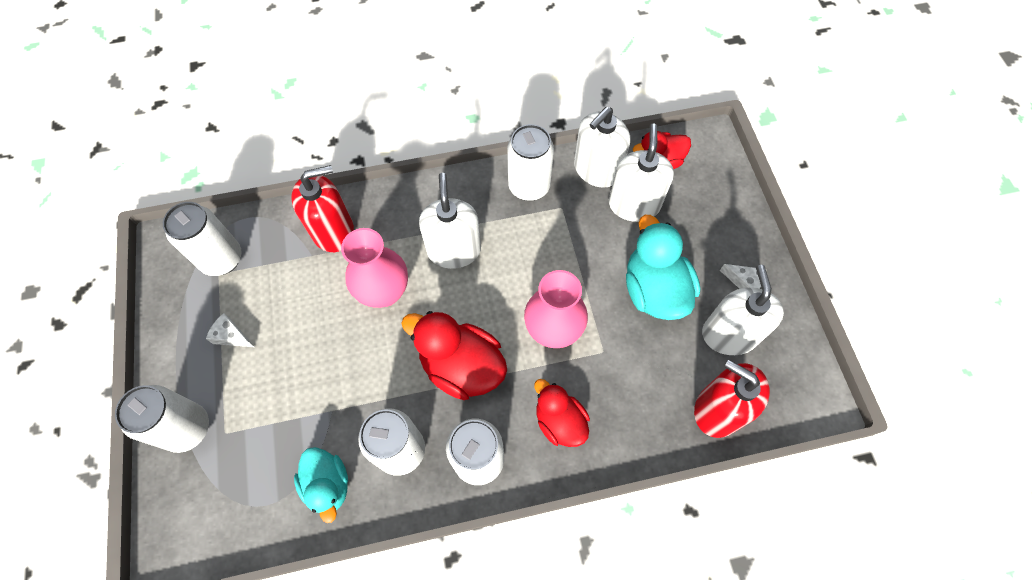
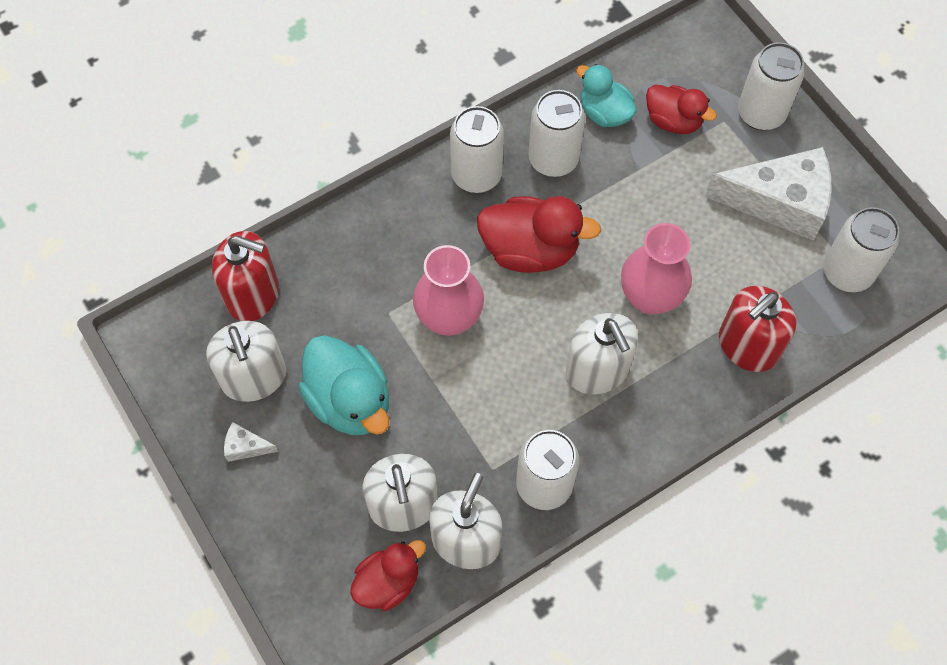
camera: 160 degrees right, 0 degrees up
white cheese [206,313,254,347] -> white cheese [705,147,832,241], size x2.47
red duck [534,379,590,447] -> red duck moved to [646,85,717,134]

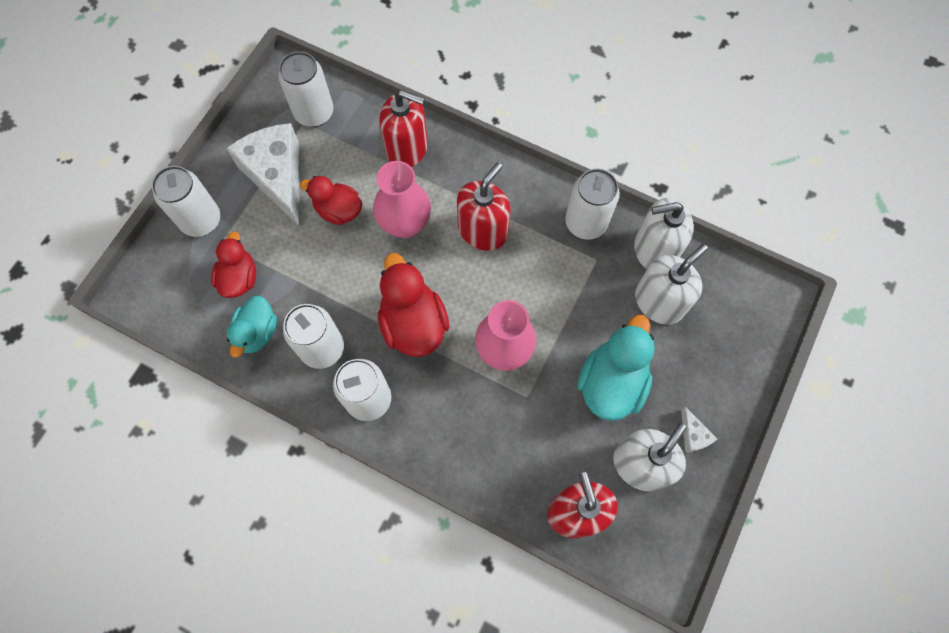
camera: 120 degrees left, 5 degrees up
red duck [350,540,426,611] -> red duck moved to [300,176,362,225]
white soap dispenser [566,313,638,395] -> red soap dispenser [457,162,511,251]

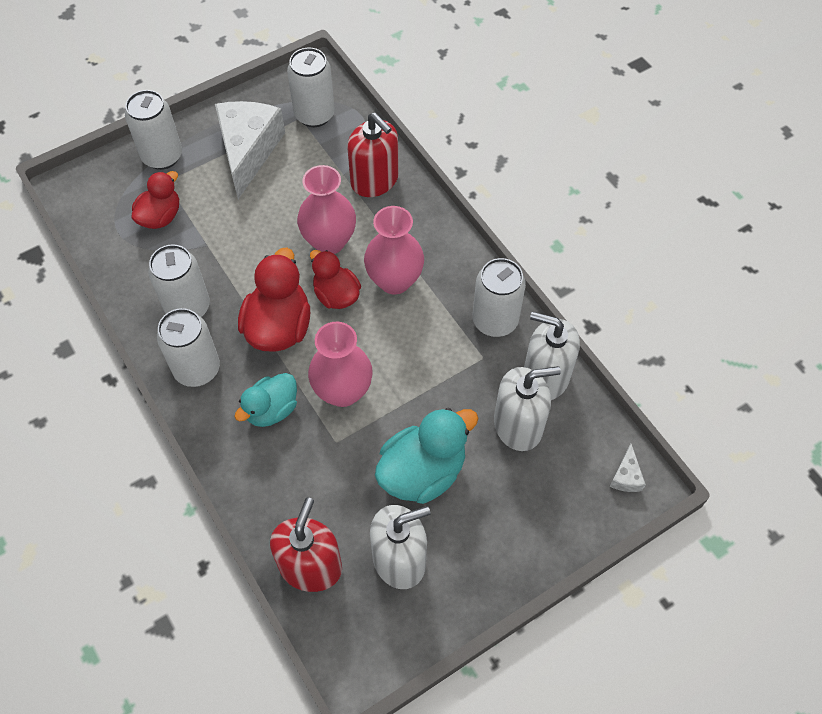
camera: 30 degrees right, 10 degrees down
turquoise duck [227,295,277,358] -> turquoise duck moved to [234,373,297,427]
red duck [300,176,362,225] -> red duck moved to [310,250,361,309]
red soap dispenser [457,162,511,251] -> pink vase [364,206,424,295]
white cheese [681,407,717,453] -> white cheese moved to [610,444,646,492]

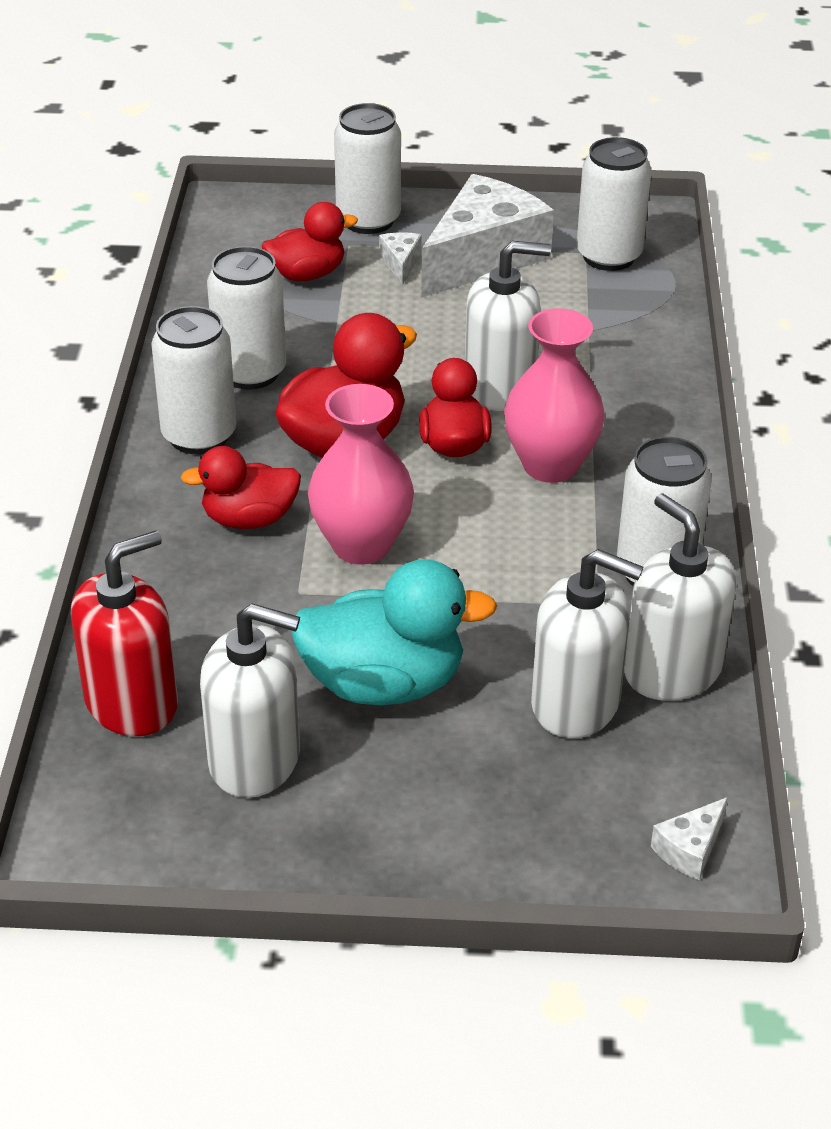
camera: 35 degrees right, 20 degrees down
turquoise duck [234,373,297,427] -> red duck [181,446,301,529]
pink vase [297,165,356,254] -> white soap dispenser [465,241,551,411]
red soap dispenser [347,113,399,197] -> none
none -> white cheese [379,232,422,285]

